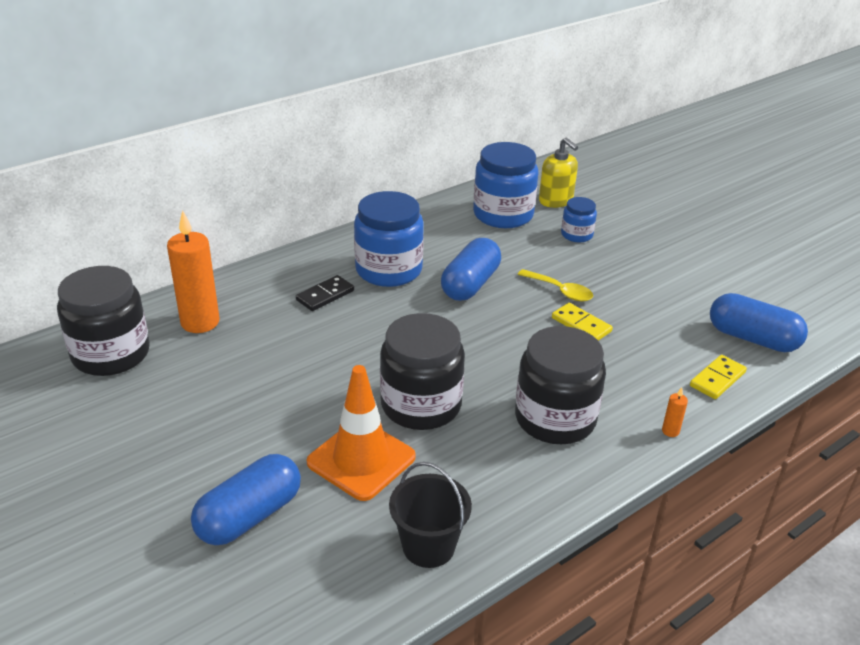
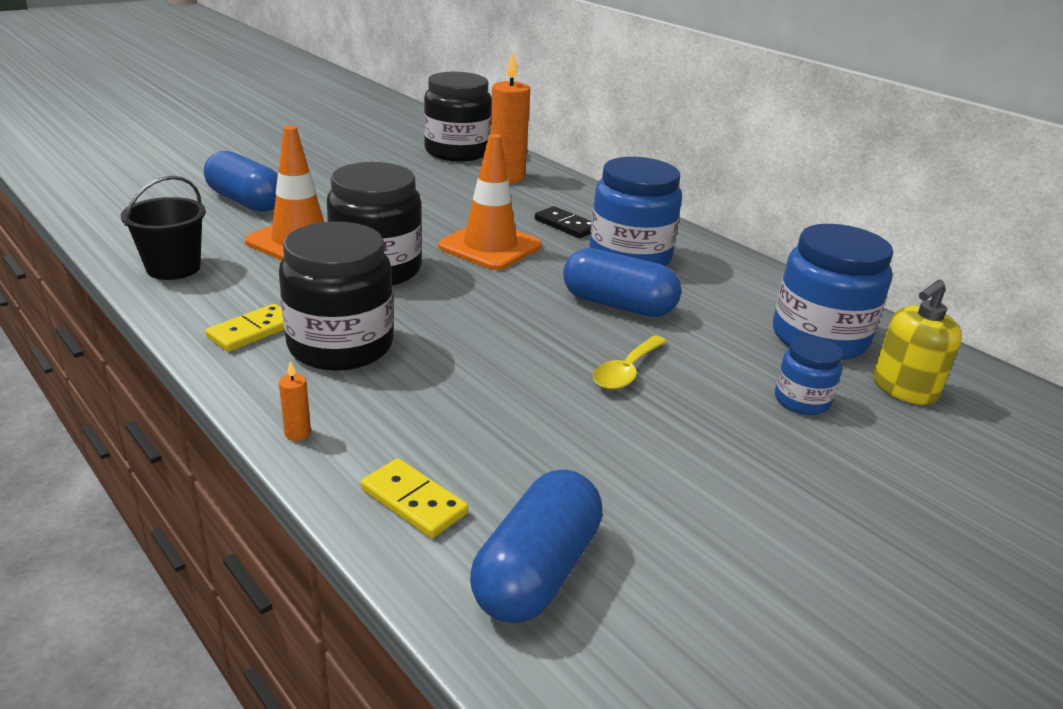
camera: 85 degrees right, 5 degrees down
yellow domino [552,303,613,341] -> yellow domino moved to [205,304,285,352]
none -> orange traffic cone [438,134,542,270]

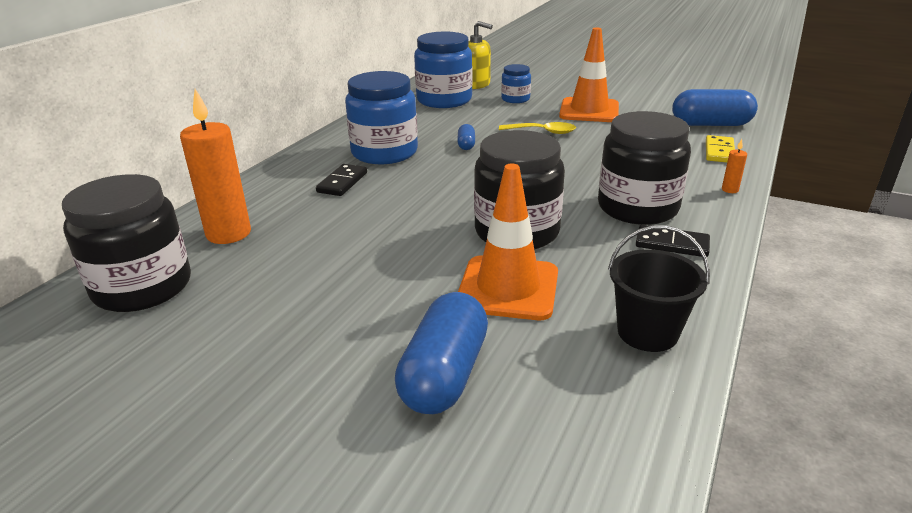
camera: 110 degrees left, 0 degrees up
yellow domino [205,304,285,352] -> black domino [636,225,710,257]
orange traffic cone [438,134,542,270] -> orange traffic cone moved to [559,28,619,122]
blue capsule [563,248,681,317] -> blue capsule [457,124,475,150], size x0.47

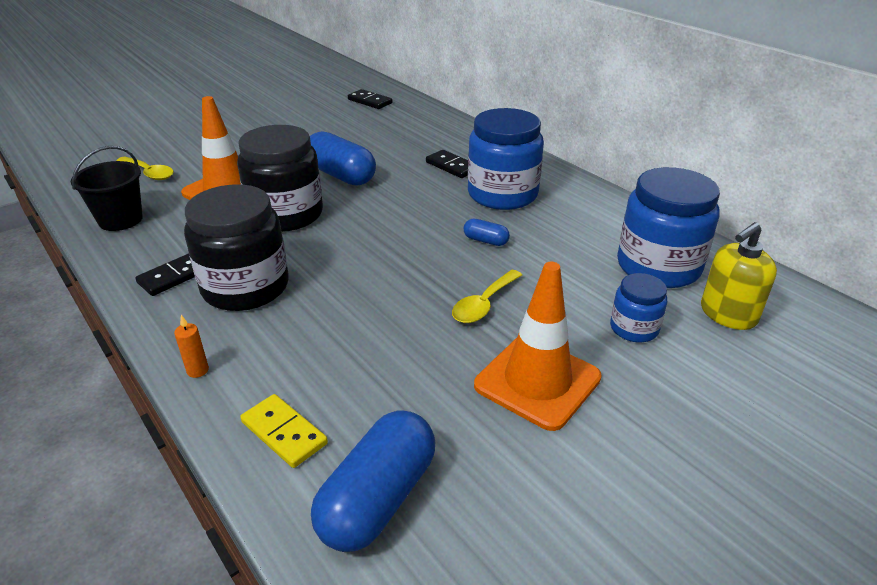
camera: 115 degrees right, 5 degrees up
black jar [62,174,191,312] -> black domino [348,89,392,109]
orange candle [180,89,251,244] -> none
blue capsule [395,292,488,414] -> blue capsule moved to [310,131,376,186]
none -> yellow spoon [117,157,174,180]

